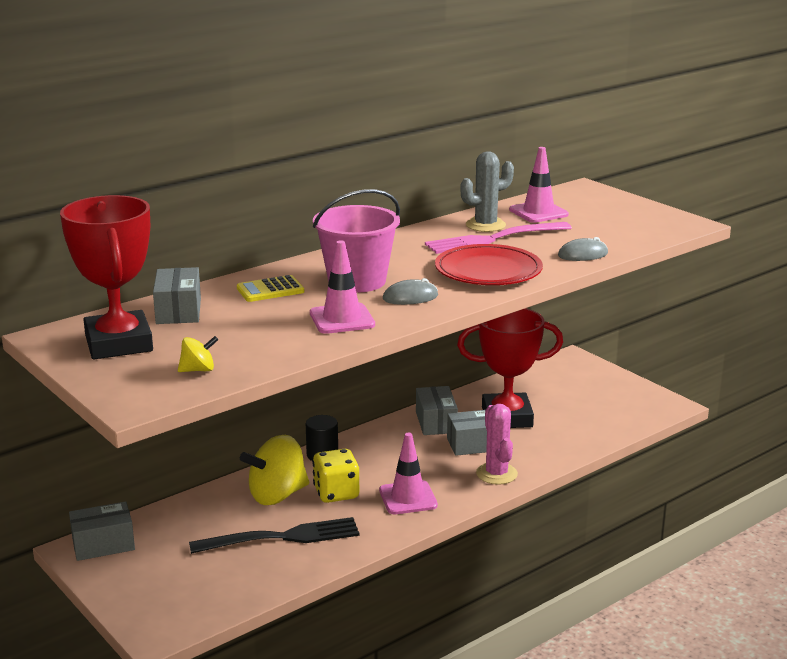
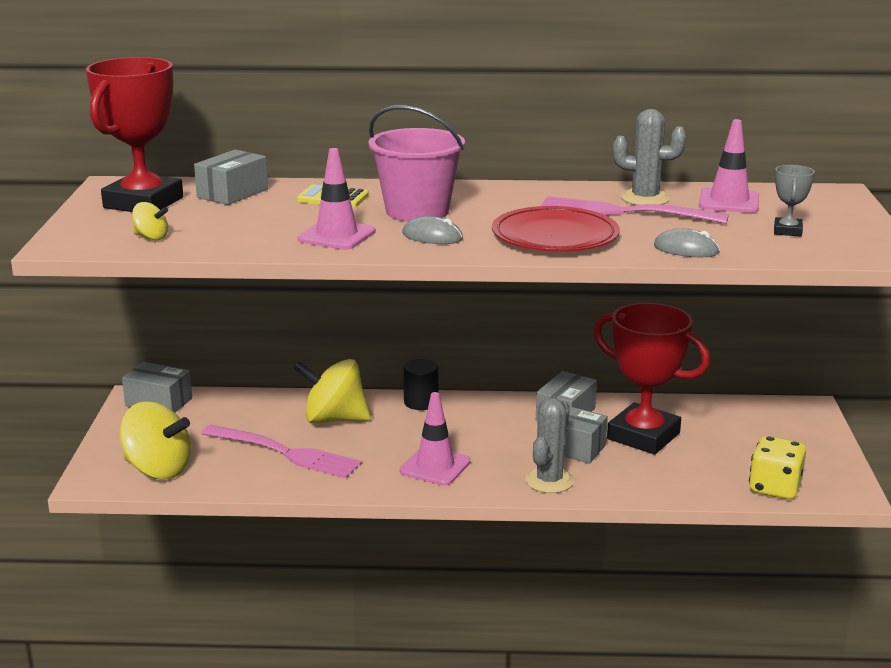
camera: 40 degrees right, 0 degrees up
black fork [189,517,360,554] -> pink fork [201,425,362,479]
yellow dice [312,449,359,503] -> yellow dice moved to [749,436,806,499]
pink cactus [476,404,518,485] -> grey cactus [525,398,574,493]
none -> yellow spinning top [120,401,191,479]
none -> grey trophy [774,165,815,237]

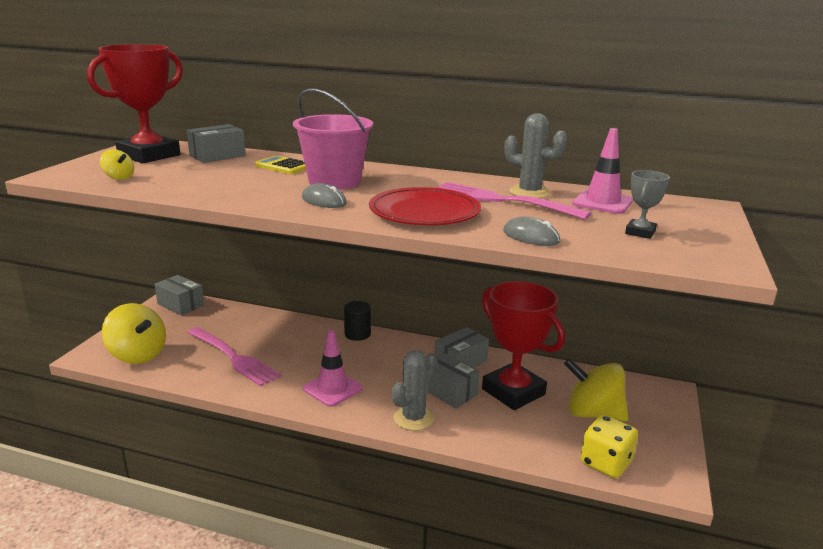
camera: 15 degrees right, 0 degrees up
yellow spinning top [293,359,371,424] -> yellow spinning top moved to [564,358,629,421]
pink traffic cone [297,148,376,250] -> none

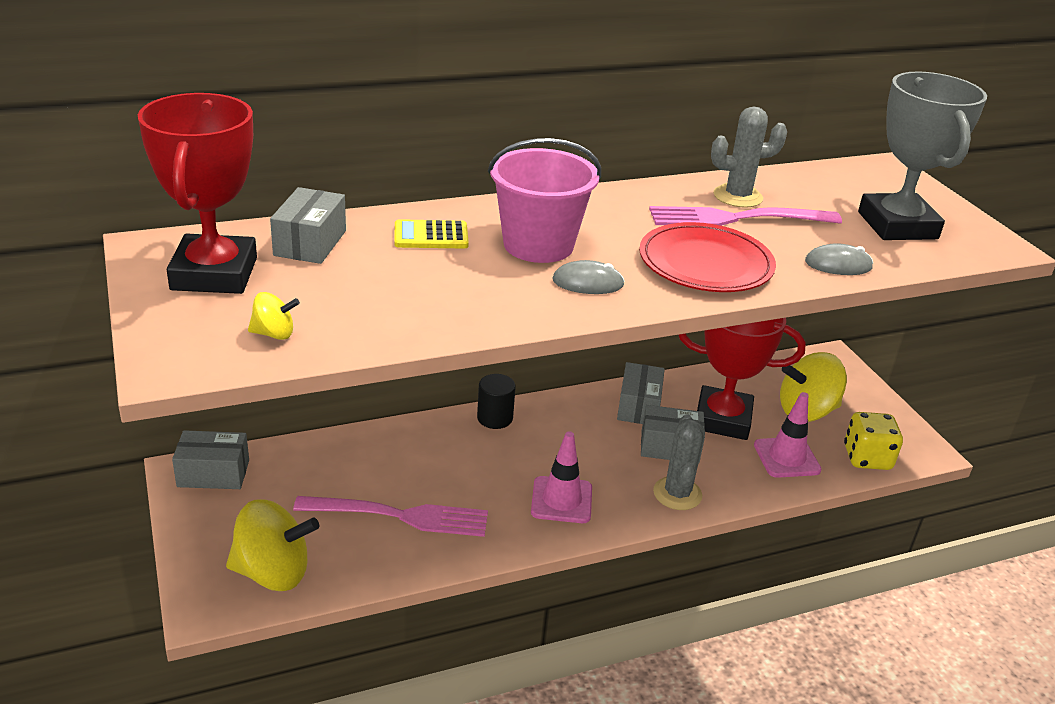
camera: 40 degrees left, 10 degrees up
pink traffic cone [572,128,633,214] -> pink traffic cone moved to [754,392,822,478]
grey trophy [625,170,670,239] -> grey trophy [858,71,987,240], size x2.30

